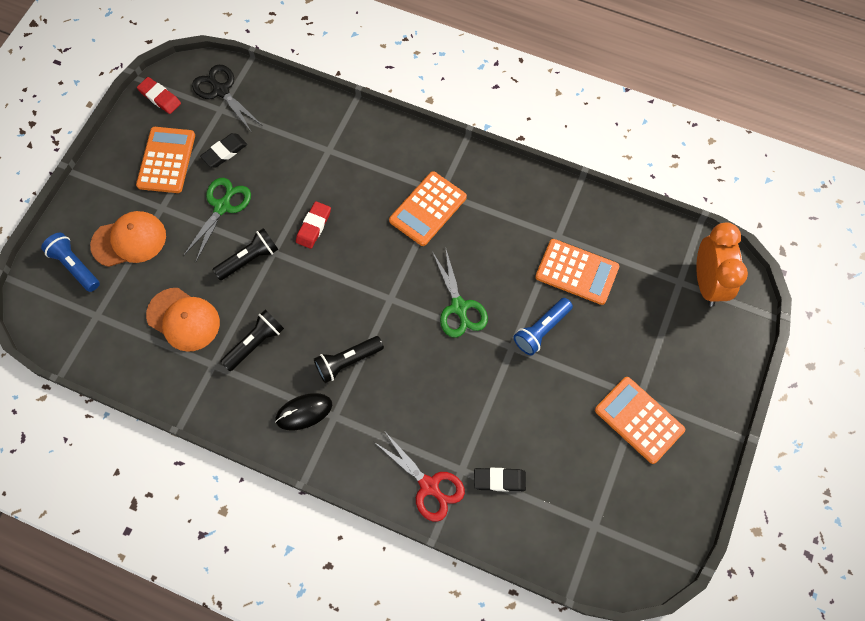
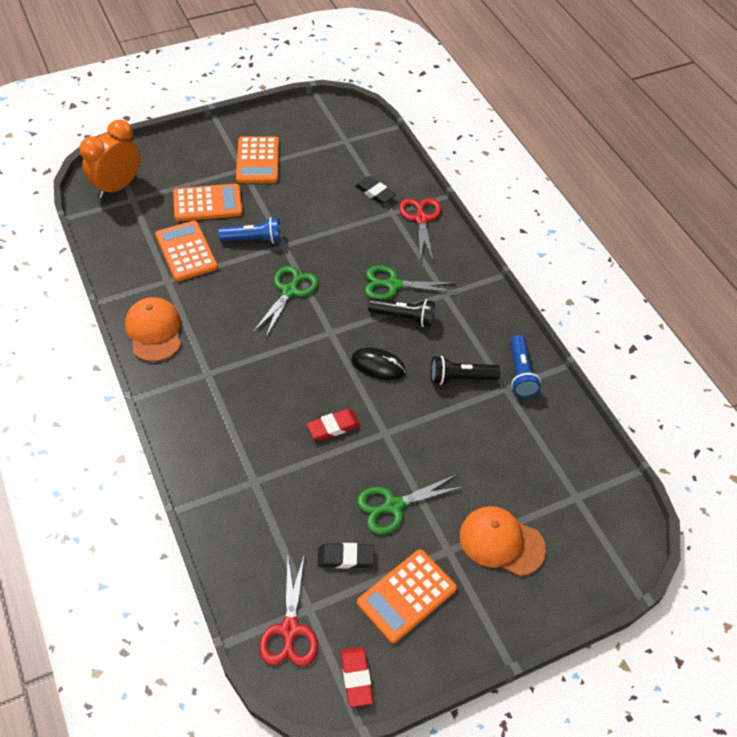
camera: 140 degrees left, 15 degrees down
blue flashlight [41,233,100,292] -> blue flashlight moved to [510,335,541,397]
orange cap [146,288,220,352] -> orange cap moved to [125,297,181,362]
black scissors [192,65,263,133] -> red scissors [259,556,318,666]
black flashlight [213,228,278,280] -> none
black mouse [275,393,332,430] -> black mouse moved to [351,348,406,380]
orange calculator [389,171,467,246] -> orange calculator moved to [173,183,243,221]
none -> green scissors [365,265,457,300]

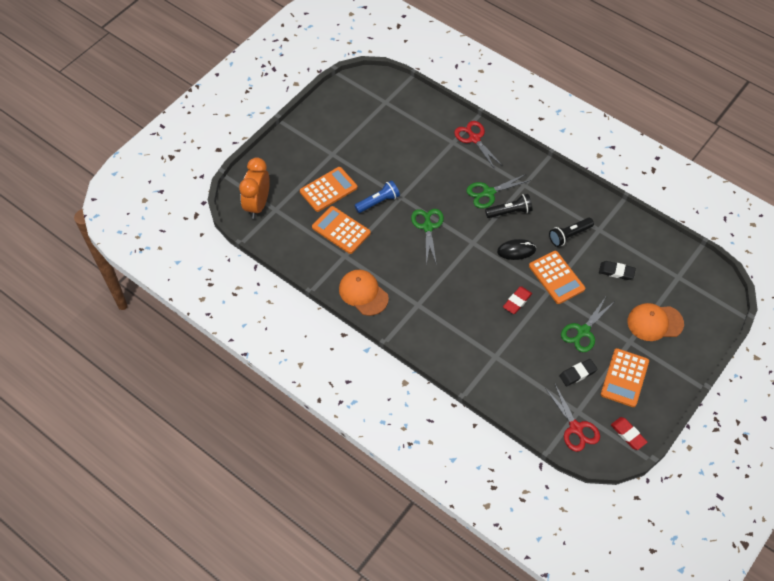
camera: 25 degrees left, 5 degrees up
orange calculator [236,136,279,183] -> orange calculator moved to [529,251,585,304]
black eraser [355,176,396,204] -> black eraser moved to [599,261,636,280]
blue flashlight [510,335,541,397] -> none

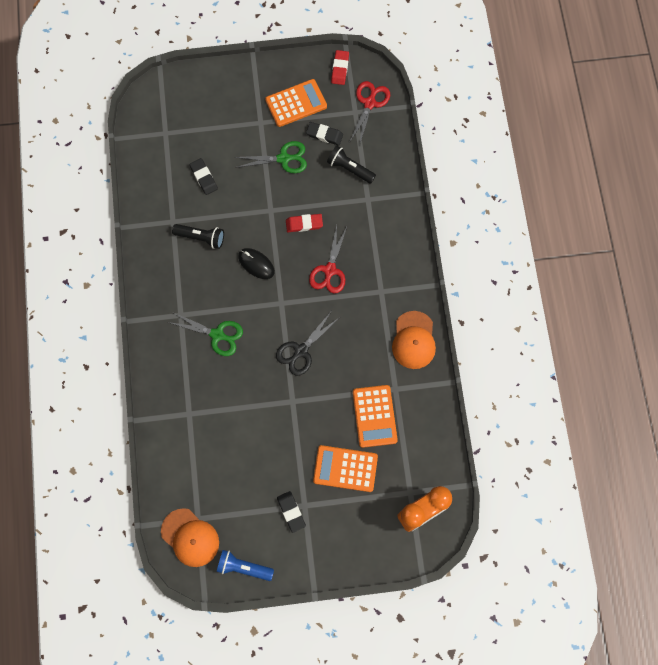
camera: 135 degrees left, 15 degrees up
blue flashlight [354,180,400,213] -> blue flashlight moved to [217,550,274,581]
green scissors [411,209,444,265] -> black scissors [276,312,339,376]
red scissors [454,121,503,169] -> red scissors moved to [309,225,347,293]
black flashlight [485,194,532,218] -> black flashlight moved to [327,146,376,184]
orange calculator [529,251,585,304] -> none
orange cap [627,303,684,341] -> orange cap moved to [161,508,219,567]
none -> black eraser [277,491,306,533]

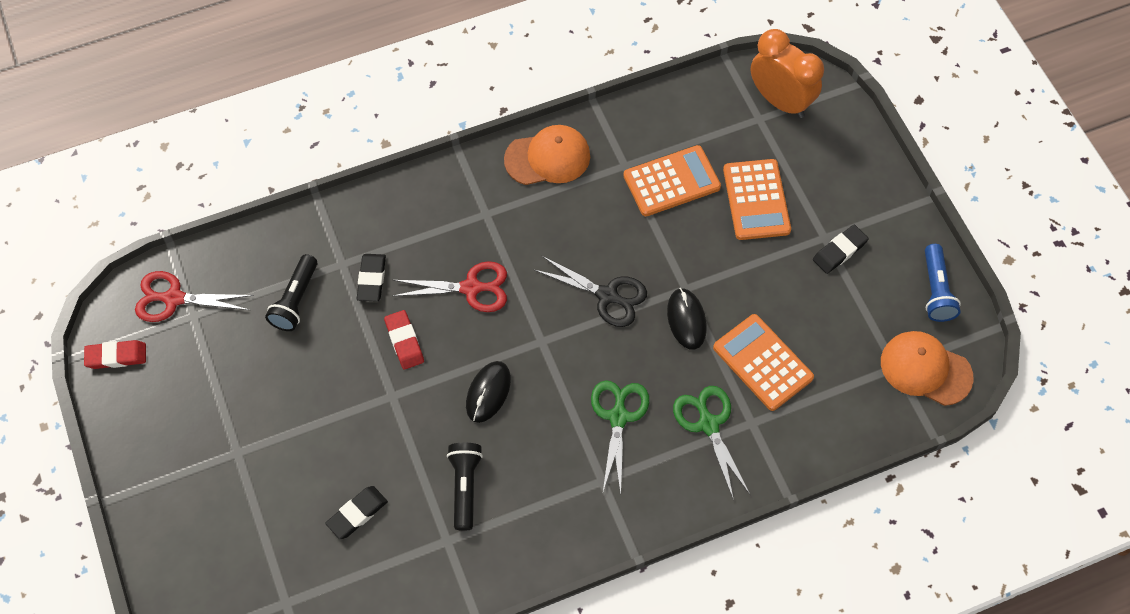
camera: 105 degrees left, 10 degrees down
orange cap [161,508,219,567] -> orange cap turned 90 degrees counterclockwise [881,331,974,406]
green scissors [234,141,307,173] -> green scissors moved to [673,386,750,500]
orange calculator [265,79,327,127] -> orange calculator moved to [713,314,814,411]
black eraser [306,122,343,145] -> black eraser moved to [357,254,386,302]
none -> black mouse [667,288,707,350]

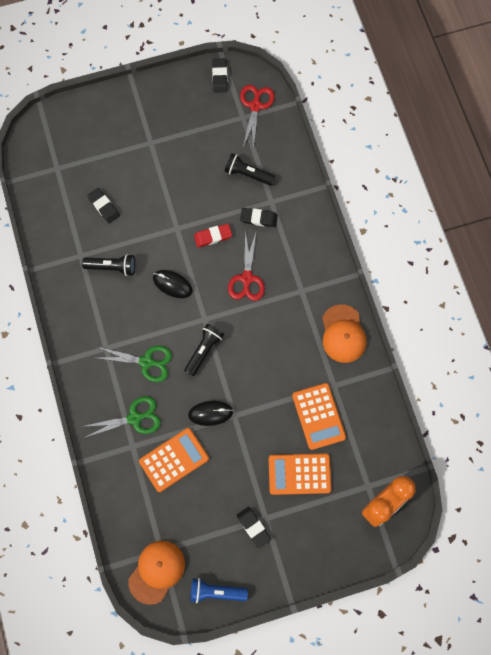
camera: 95 degrees right, 10 degrees up
red eraser [84,340,146,369] -> black eraser [212,58,227,93]
black scissors [535,255,647,327] -> none
none -> black flashlight [184,324,224,376]

